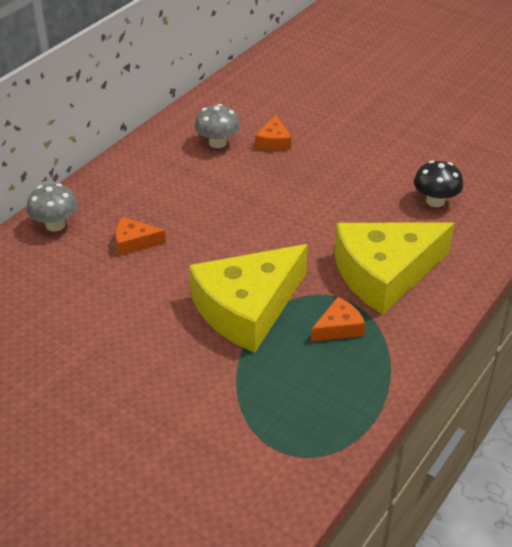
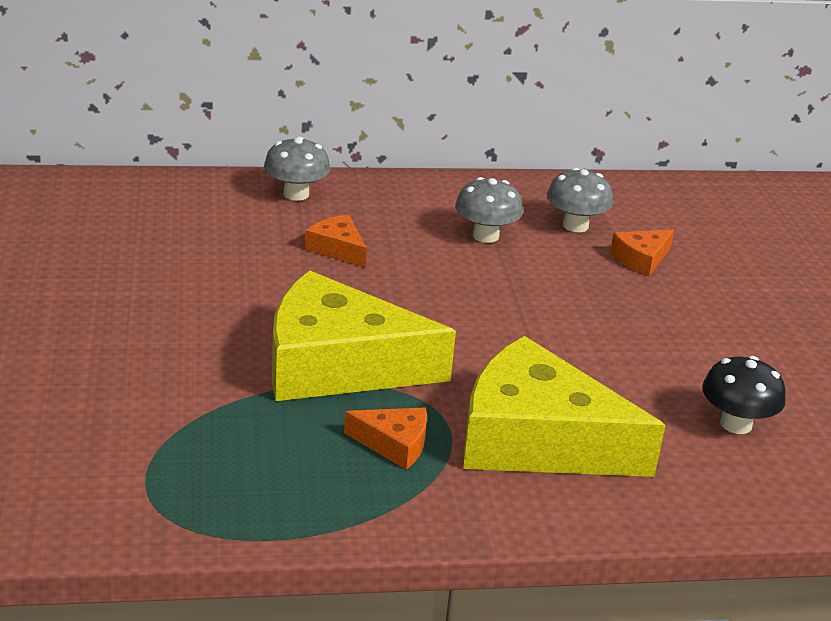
camera: 45 degrees right, 10 degrees down
none -> grey mushroom [455,177,523,243]

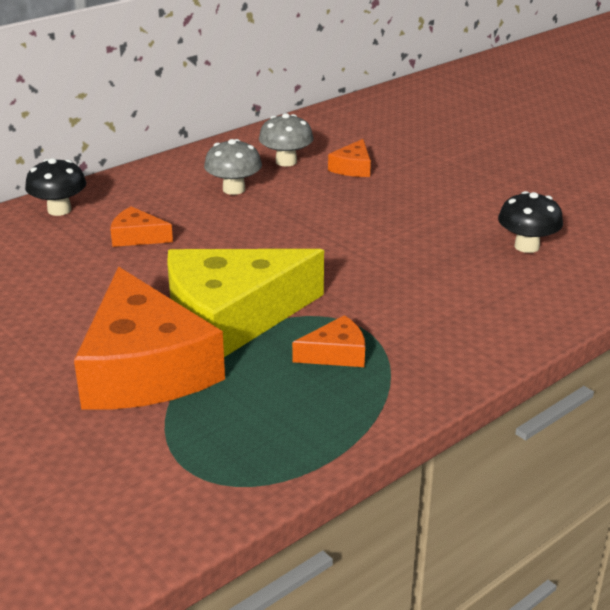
camera: 30 degrees left, 0 degrees up
grey mushroom [264,136,330,201] -> black mushroom [25,158,87,216]
yellow cheese [463,336,666,477] -> none
none -> orange cheese [74,267,225,410]

